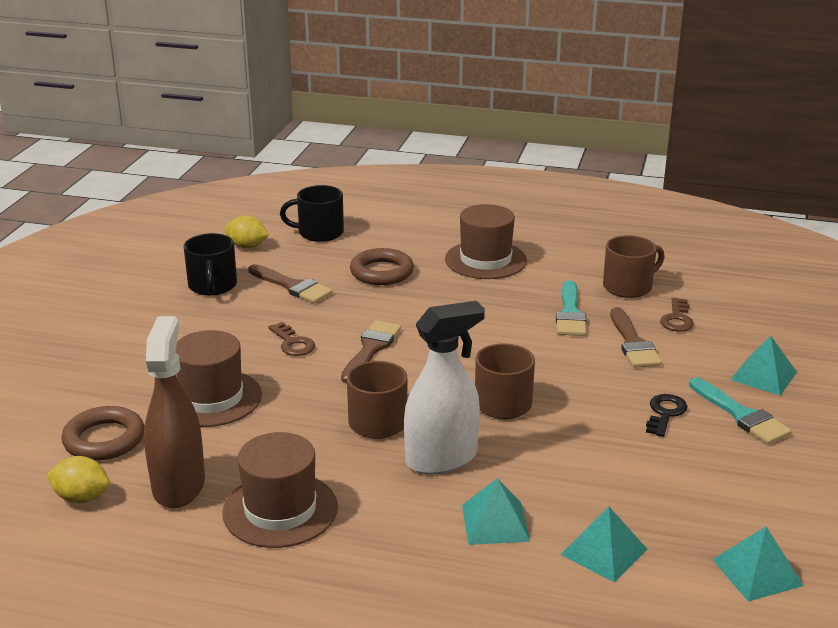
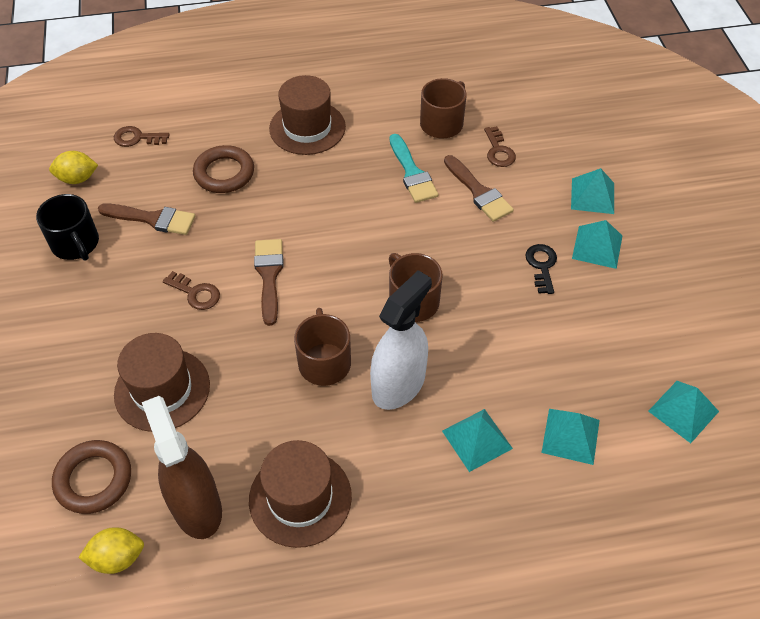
camera: 25 degrees left, 25 degrees up
black mug [280,185,344,242] -> brown key [114,126,170,147]
turquoise brush [689,377,792,444] -> turquoise pyramid [572,220,622,269]

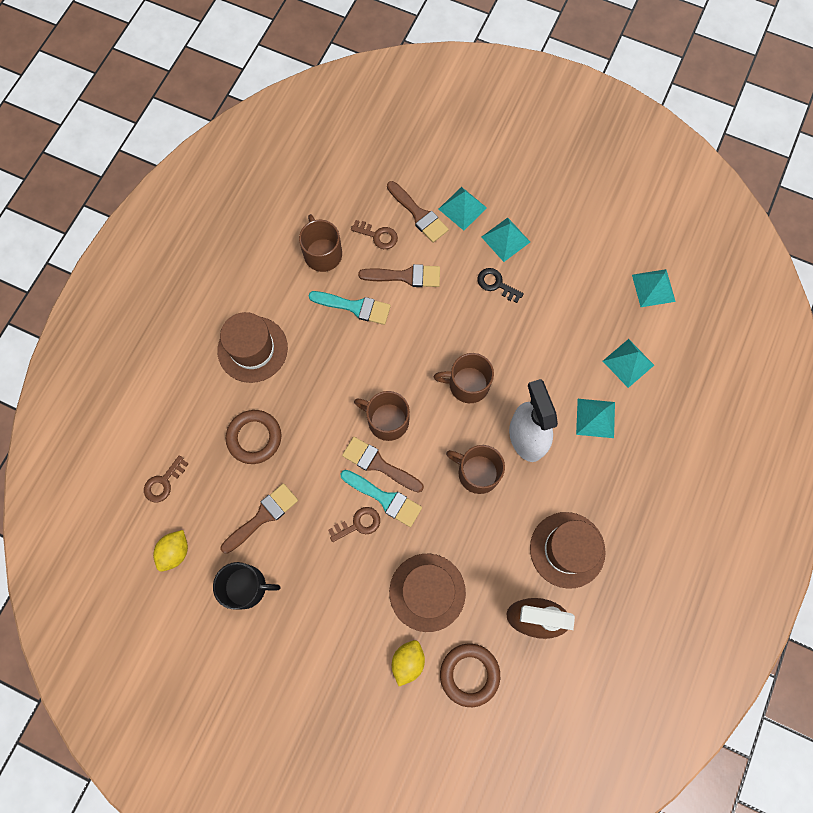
camera: 55 degrees left, 20 degrees up
yellow lemon [78,527,144,574] -> yellow lemon moved to [392,640,425,686]
none -> turquoise brush [340,470,422,527]
none -> brown mug [354,391,410,441]
none -> brown brush [387,181,449,243]

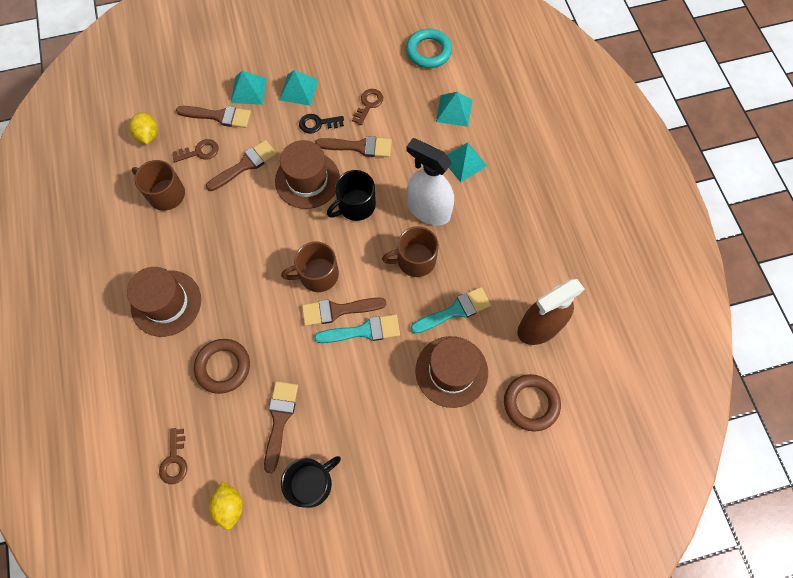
camera: 40 degrees left, 5 degrees down
turquoise brush [309,291,391,325] -> turquoise brush moved to [411,287,491,334]
brown key [328,507,380,542] -> brown key moved to [352,89,383,125]
yellow lemon [392,640,425,686] -> yellow lemon moved to [129,112,158,144]
brown mug [434,353,494,403] -> black mug [327,170,376,221]
brown hat [530,512,606,589] -> brown hat moved to [275,140,340,209]
turquoise pyramid [632,269,676,307] -> turquoise ring [406,29,452,68]
none -> brown brush [315,136,392,157]

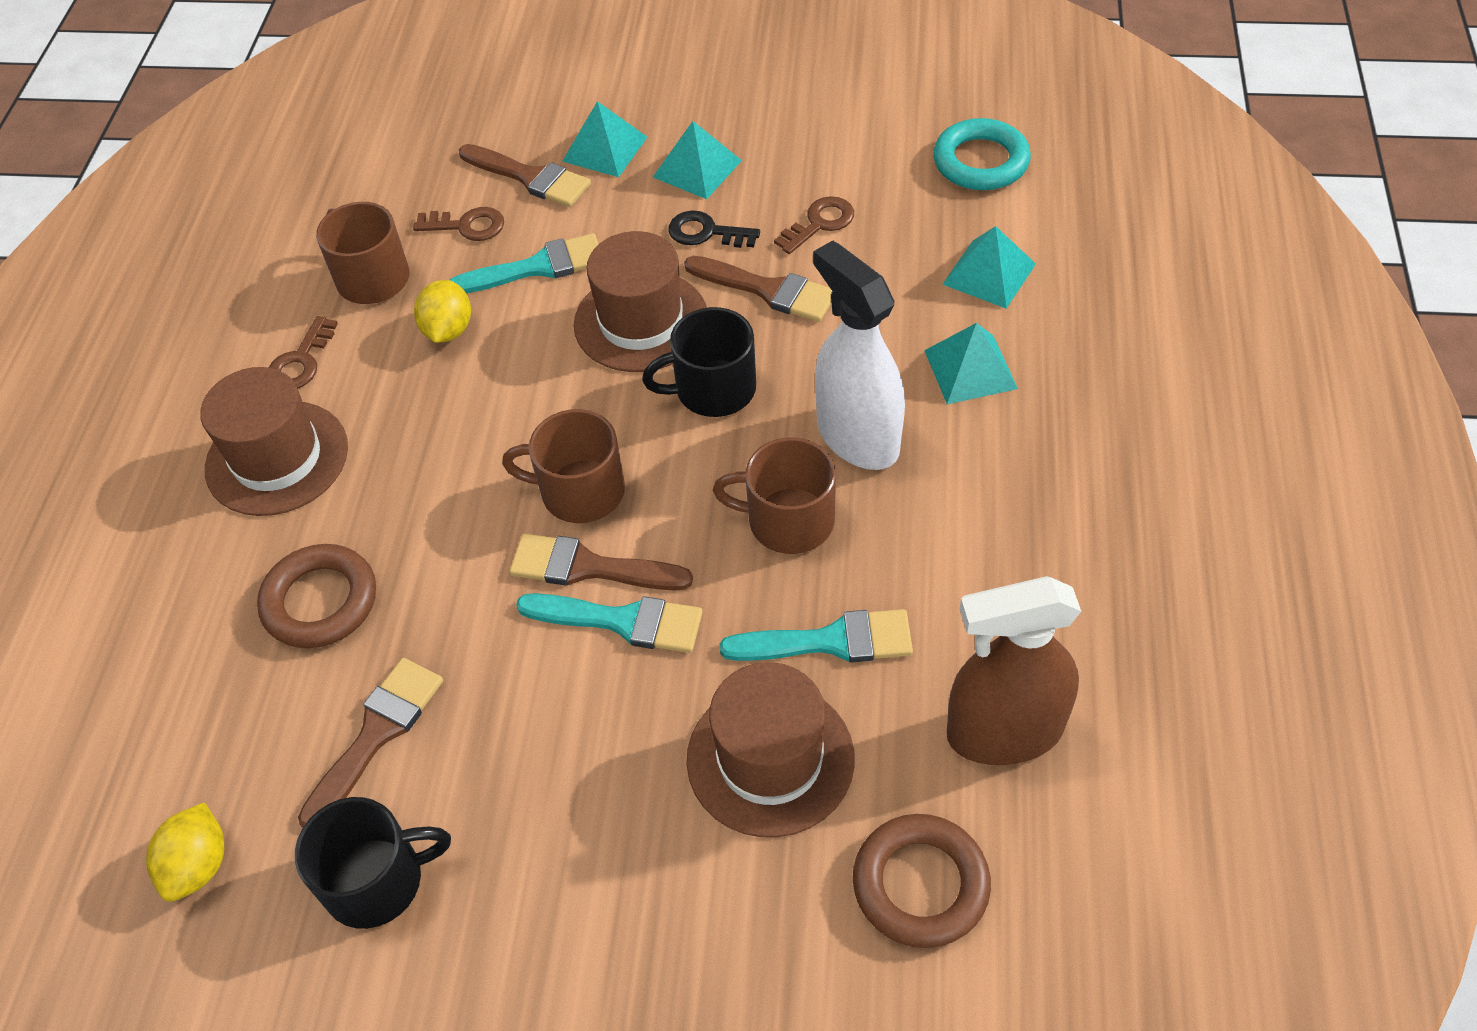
camera: 25 degrees right, 15 degrees down
yellow lemon [129,112,158,144] -> yellow lemon moved to [414,280,471,343]
brown key [159,428,187,484] -> brown key moved to [269,316,338,388]
brown brush [206,140,277,191] -> turquoise brush [450,233,599,293]

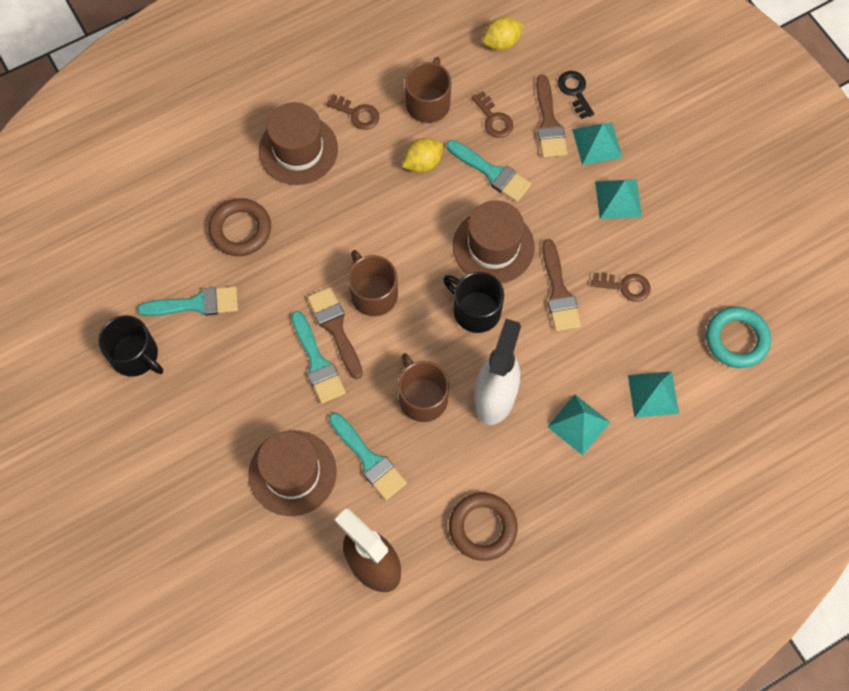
camera: 50 degrees right, 15 degrees up
yellow lemon [146,802,224,902] -> yellow lemon moved to [483,17,523,51]
brown key [269,316,338,388] -> brown key turned 135 degrees counterclockwise [326,94,380,130]
brown brush [298,658,443,828] -> turquoise brush [137,286,238,316]
black key [668,210,760,248] -> black key moved to [558,71,594,119]
brown ring [853,814,991,948] -> brown ring moved to [449,493,518,561]

